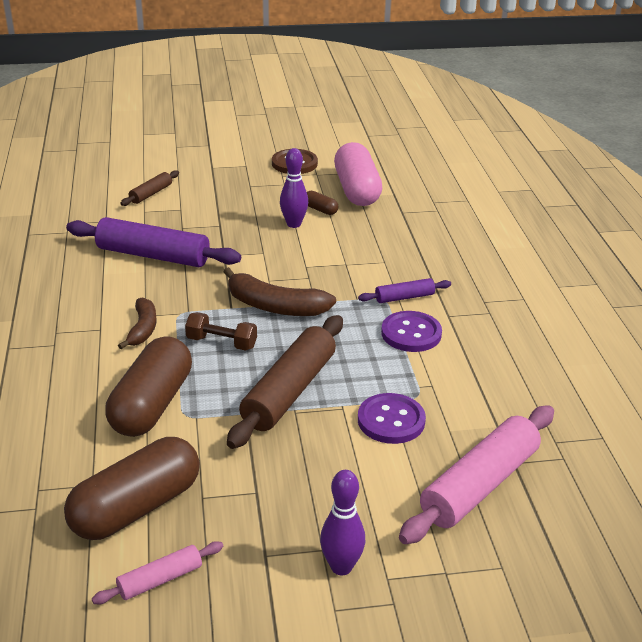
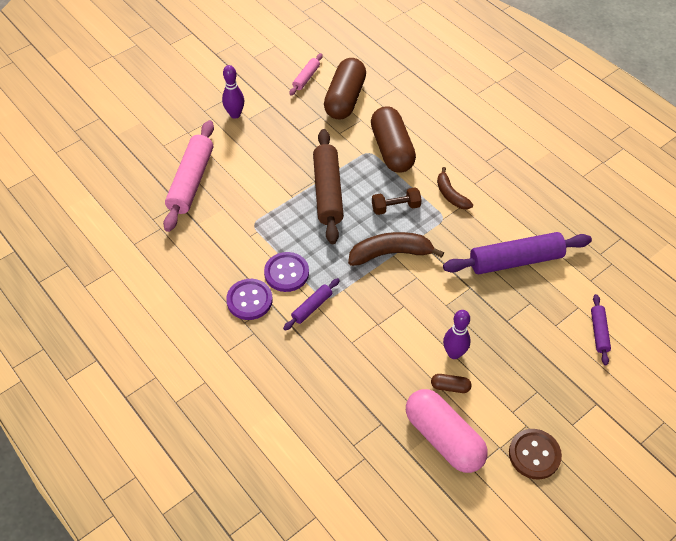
camera: 150 degrees right, 20 degrees up
brown rolling pin [120,170,179,206] -> purple rolling pin [591,294,611,365]
purple button [358,393,426,444] -> purple button moved to [226,279,273,320]

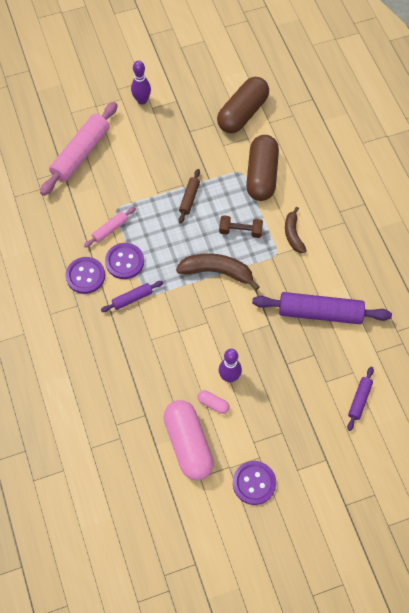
camera: 20 degrees right, 10 degrees up
pink rolling pin [289,53,323,95] -> pink rolling pin moved to [84,207,136,248]
brown rolling pin [313,129,344,244] -> brown rolling pin [179,169,200,224], size x0.50
brown capsule [431,374,472,393] -> pink capsule [198,390,229,414]
brown button [509,429,562,479] -> purple button [233,461,276,505]

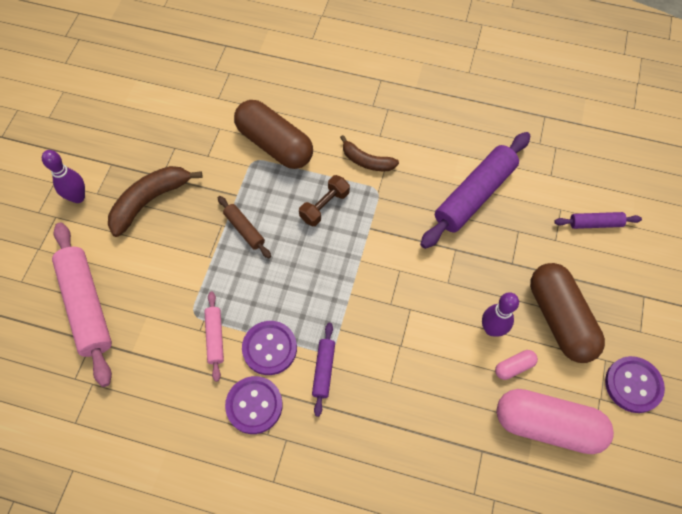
camera: 55 degrees left, 0 degrees up
brown banana [176,253,259,291] -> brown banana moved to [108,166,202,237]
brown capsule [217,77,269,133] -> brown capsule moved to [530,263,605,363]
purple rolling pin [347,367,374,431] -> purple rolling pin turned 60 degrees counterclockwise [554,212,642,229]

